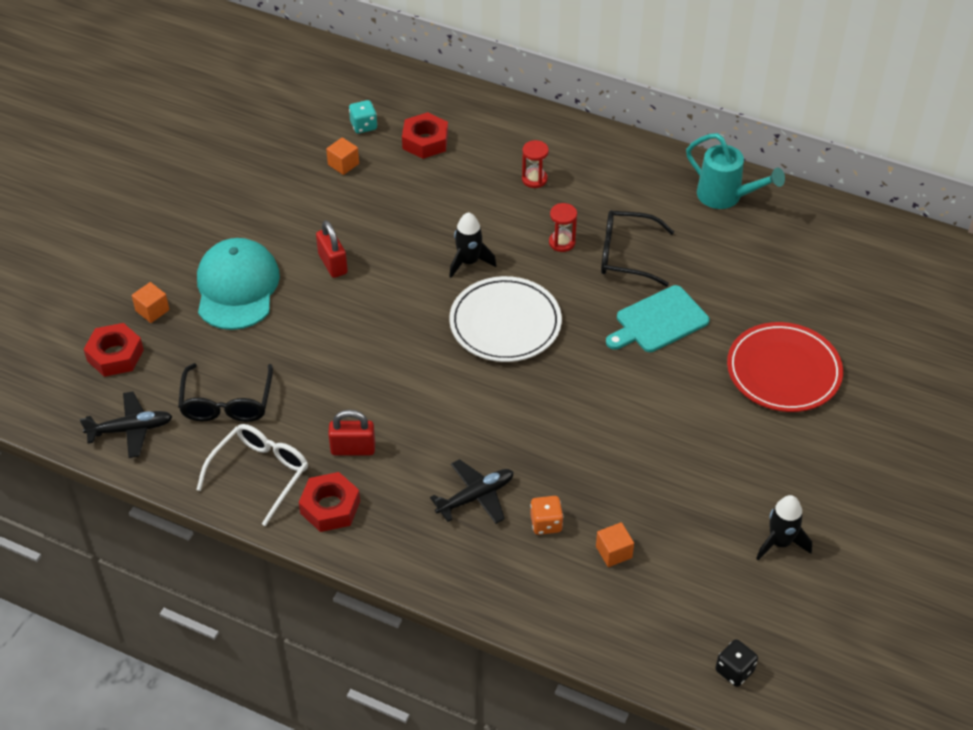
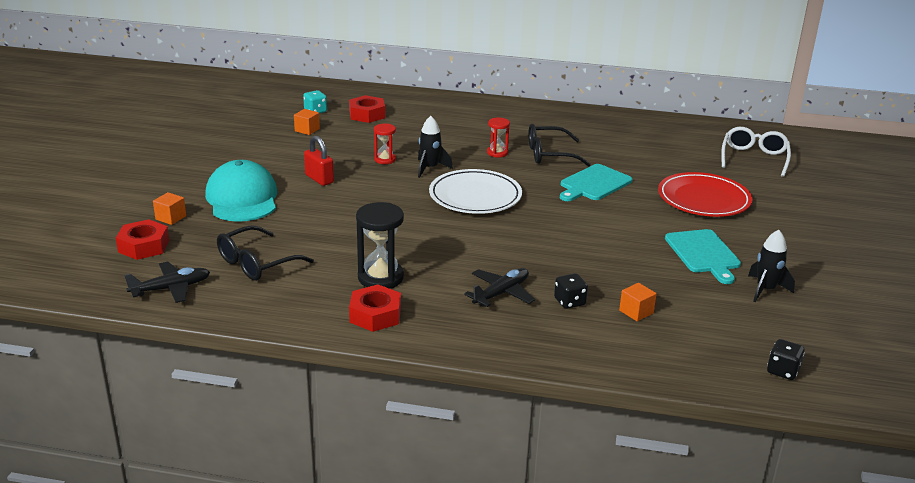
camera: 15 degrees left, 20 degrees down
black glasses [178,363,273,422] -> black glasses turned 60 degrees clockwise [217,225,314,281]
white glasses [196,424,308,526] -> white glasses moved to [721,127,791,177]
red padlock [328,410,375,455] -> black hourglass [356,202,404,289]
red hourglass [522,140,549,188] -> red hourglass moved to [374,124,396,164]
orange dice [530,496,563,535] -> black dice [554,273,588,309]
turquoise watering can [686,133,785,209] -> none
none -> turquoise cutting board [665,229,741,284]

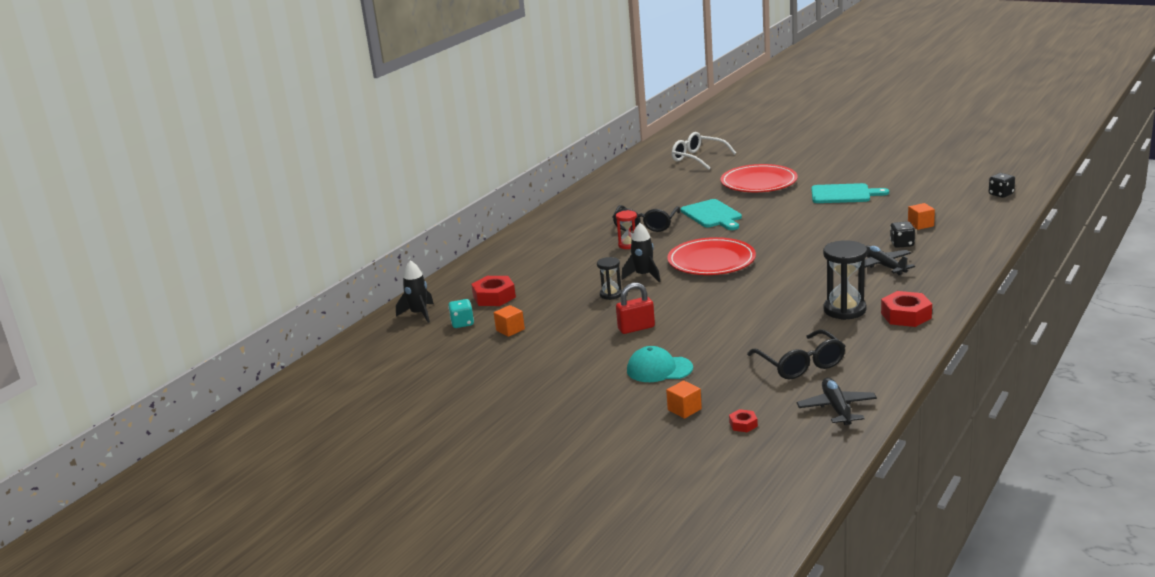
camera: 65 degrees left, 5 degrees down
red nut [116,219,169,260] -> red nut [729,409,758,432], size x0.51
turquoise cap [205,160,277,222] -> turquoise cap [627,346,693,382], size x0.63
red hourglass [374,124,396,164] -> black hourglass [597,257,622,300]
white plate [429,169,522,214] -> red plate [667,237,756,275]
black rocket [748,230,795,302] -> black rocket moved to [396,260,434,323]

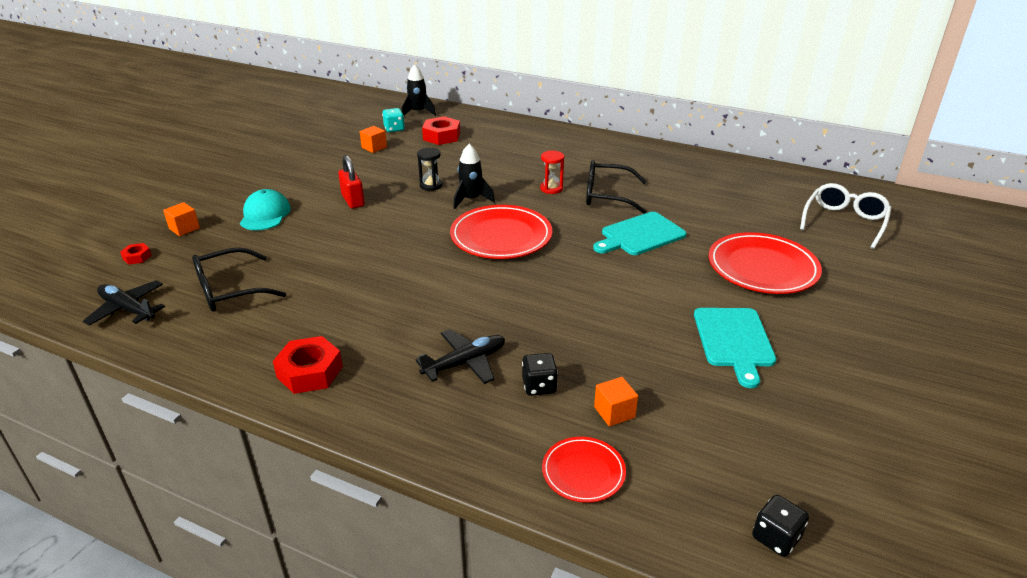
camera: 80 degrees right, 10 degrees up
black plane [796,378,877,425] -> black plane turned 135 degrees counterclockwise [83,280,165,326]
black hourglass [823,240,867,320] -> none
none -> red plate [542,437,626,503]

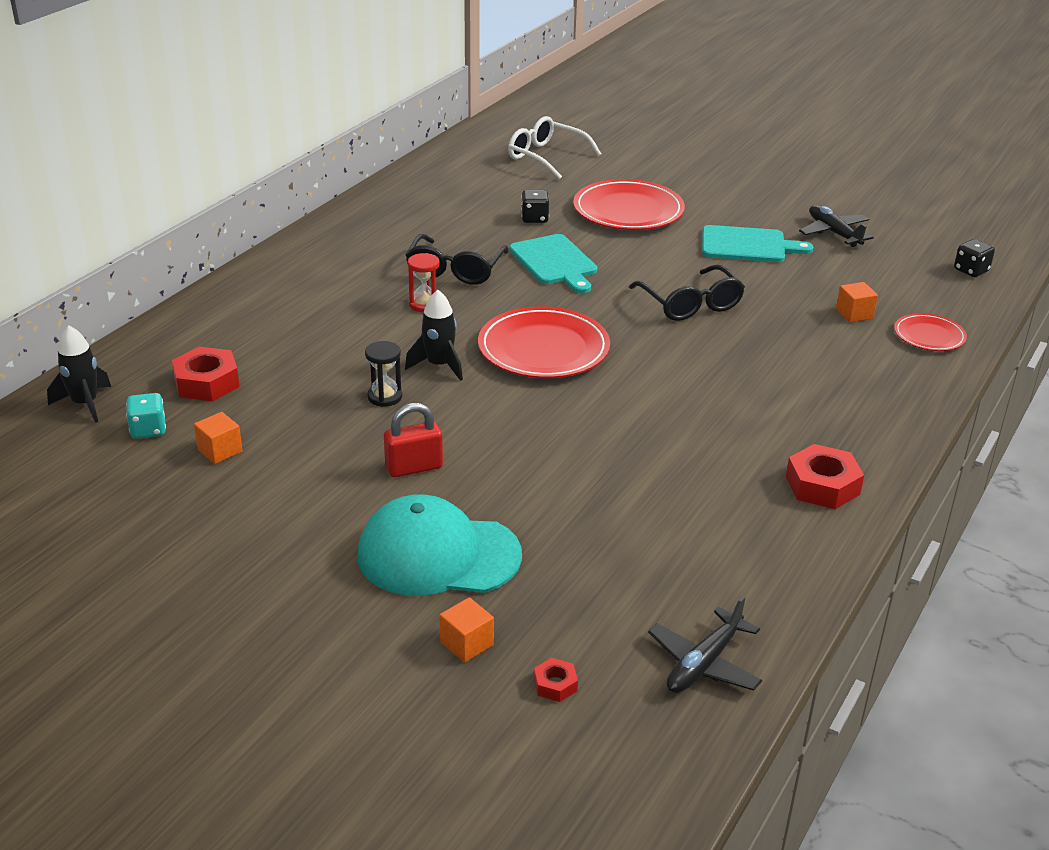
camera: 85 degrees left, 0 degrees up
black glasses [192,247,286,311] -> black glasses moved to [629,265,745,321]
turquoise cap [240,189,291,230] -> turquoise cap [357,494,522,596], size x1.59
black plane [416,329,505,384] -> black plane moved to [799,205,874,247]
black dice [522,353,558,396] -> black dice moved to [521,190,549,223]

